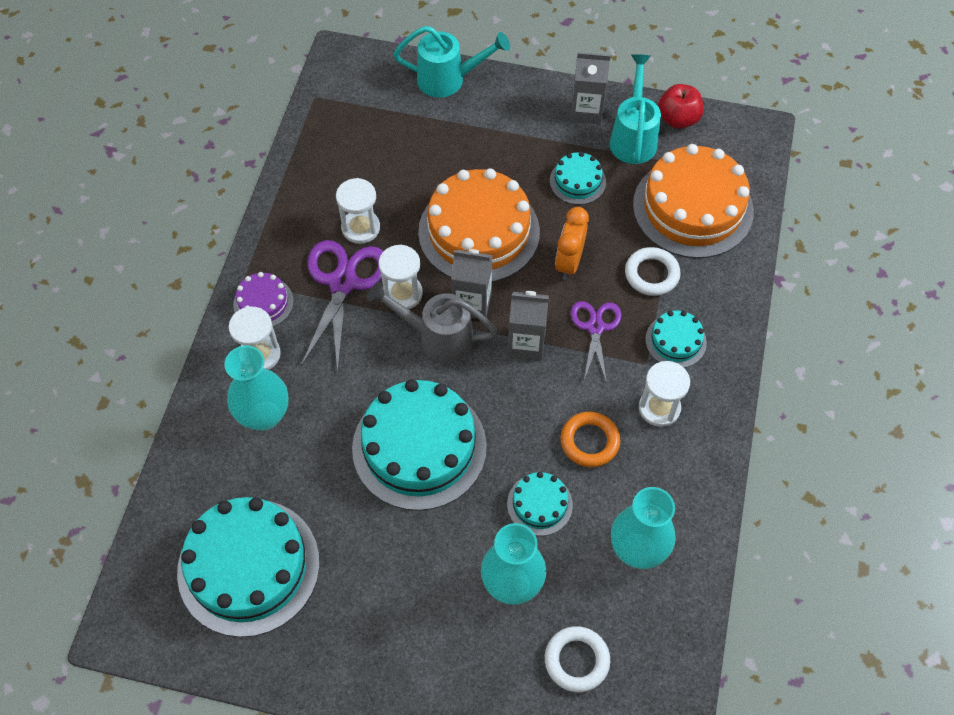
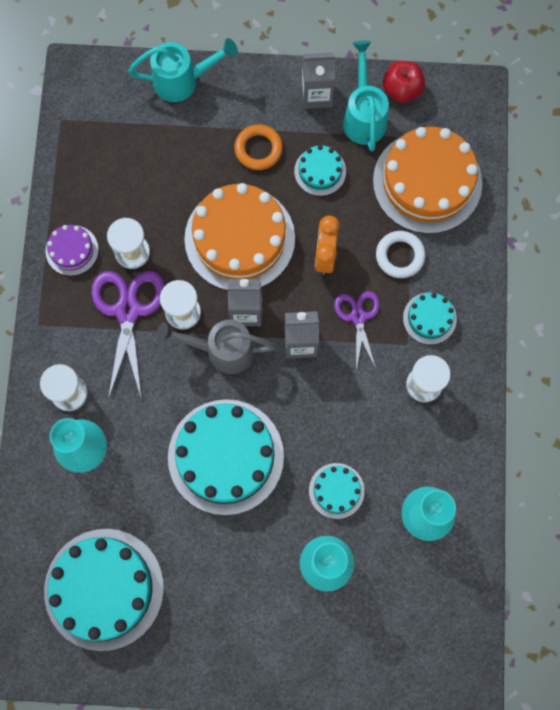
camera: 10 degrees left, 15 degrees up
purple cake [233,272,294,327] -> purple cake moved to [45,225,99,276]
white ring [545,626,610,692] -> none
orange ring [560,412,620,467] -> orange ring moved to [234,124,283,170]

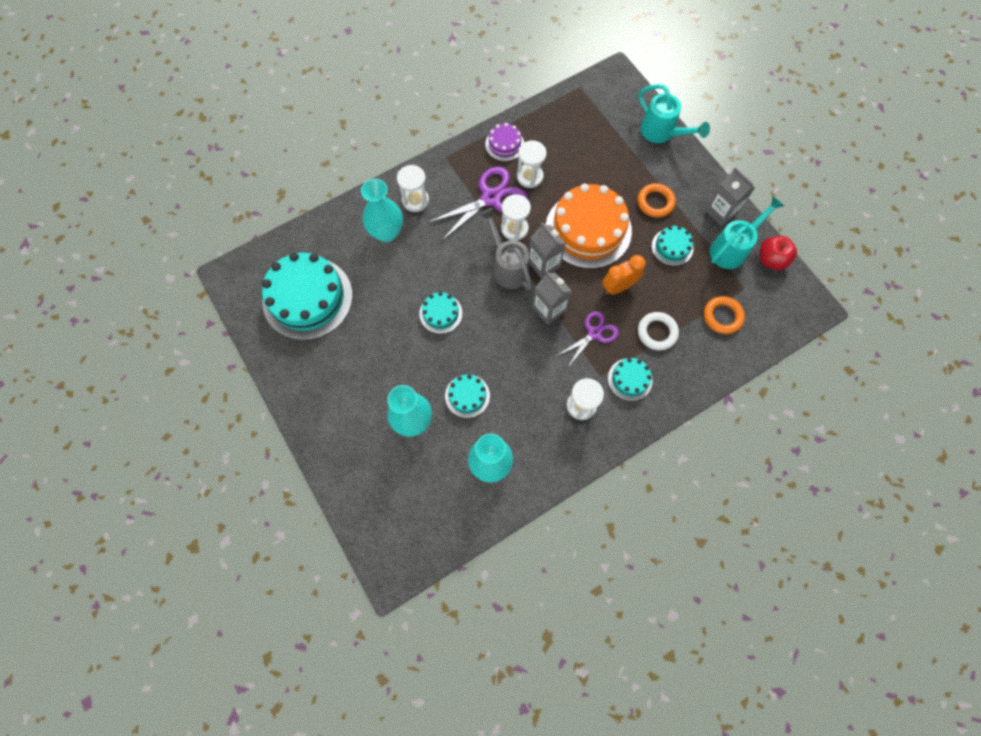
camera: 55 degrees right, 5 degrees down
turquoise cake [168,399,284,515] -> turquoise cake [419,292,462,334], size x0.48
orange cake [373,127,482,234] -> orange ring [704,296,745,334]

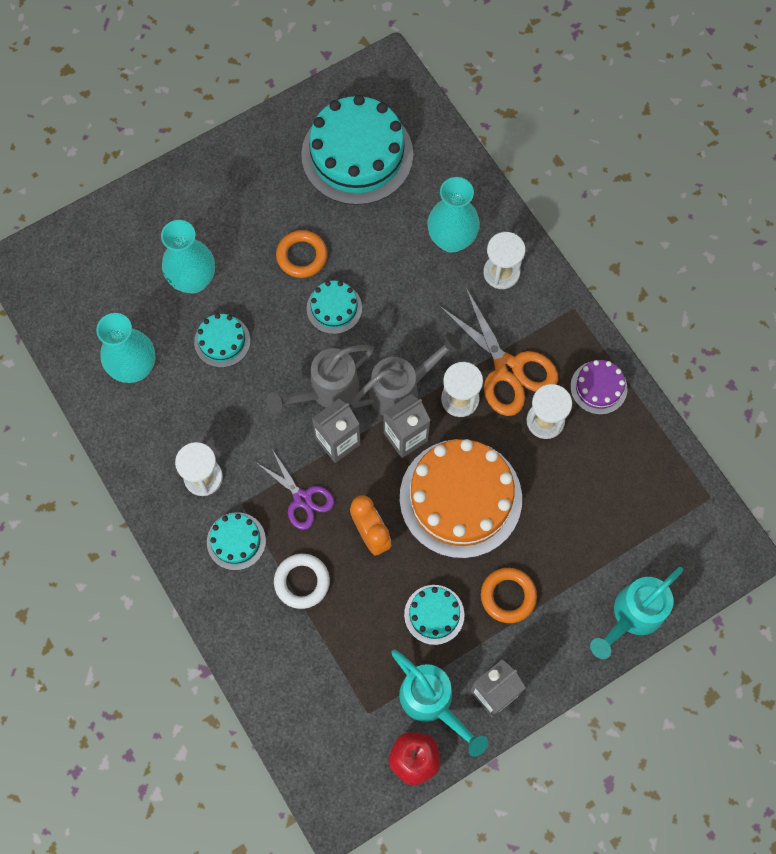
camera: 90 degrees right, 0 degrees up
purple scissors [427,167,528,241] -> orange scissors [438,288,558,416]
orange ring [704,296,745,334] -> orange ring moved to [276,230,328,278]
none -> grey watering can [267,345,374,413]

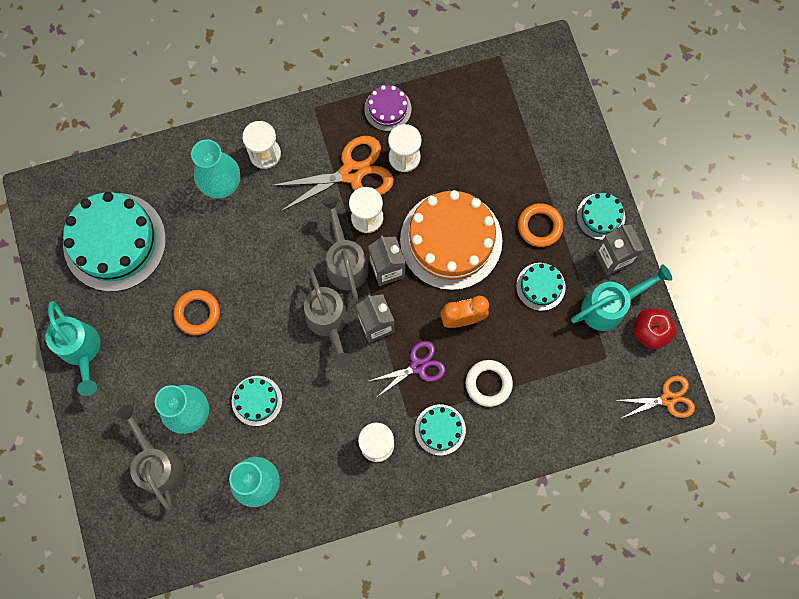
camera: 75 degrees left, 5 degrees up
turquoise cake [307,281,362,334] -> turquoise cake moved to [577,193,625,240]
turquoise watering can [590,567,683,659] -> turquoise watering can moved to [45,301,100,396]
none -> grey watering can [116,405,183,511]
none -> orange scissors [616,376,695,418]

